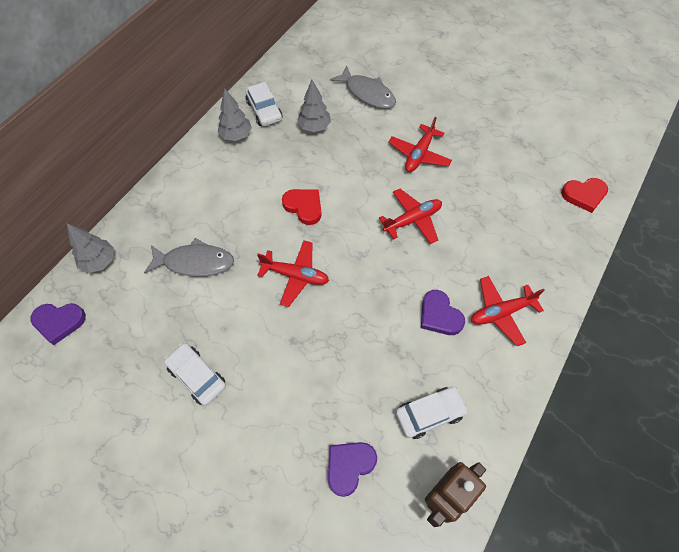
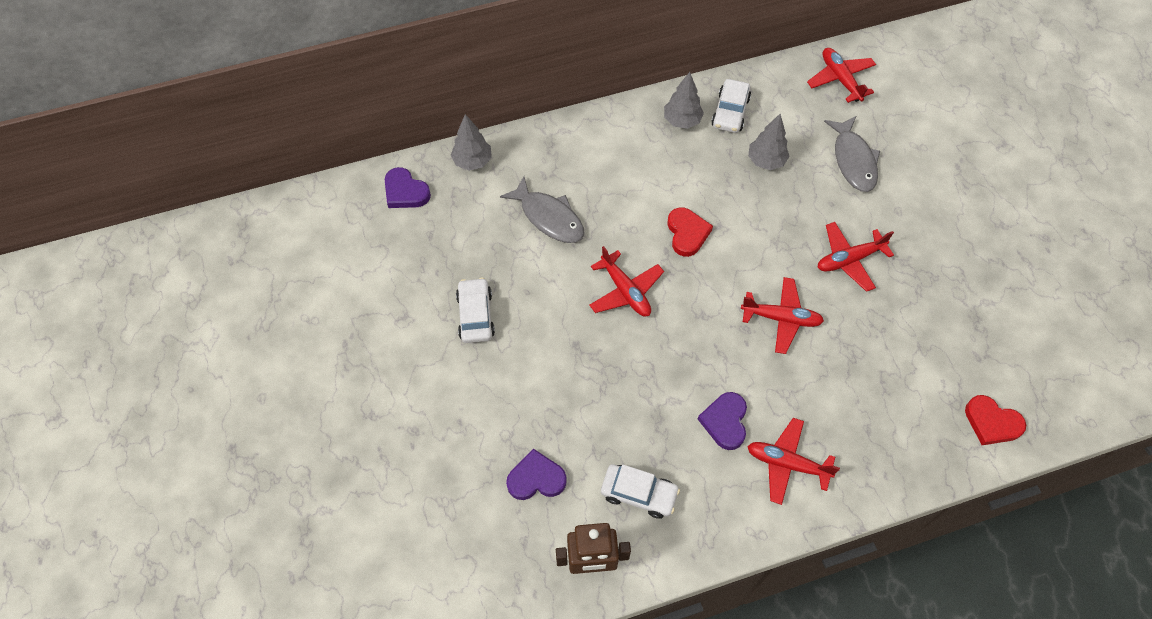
camera: 40 degrees right, 0 degrees up
none -> red plane [807,48,876,103]

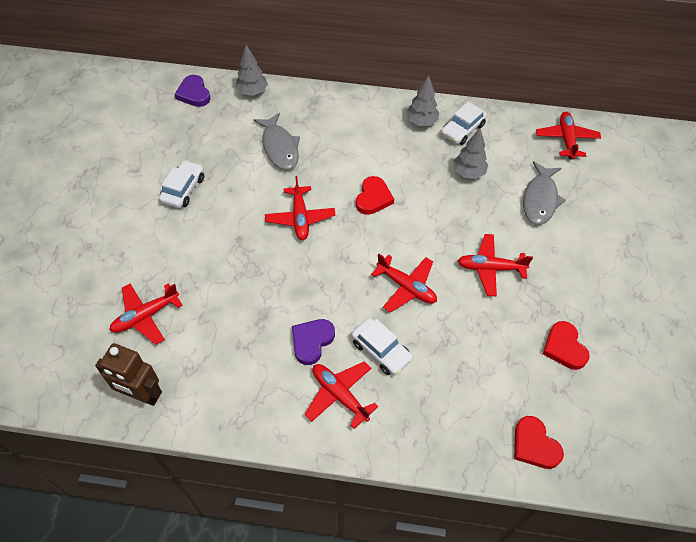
camera: 25 degrees right, 5 degrees down
purple heart [506,449,567,500] -> red plane [110,283,183,345]
white car [601,464,680,519] -> white car moved to [351,318,413,376]
none -> red heart [543,321,590,370]

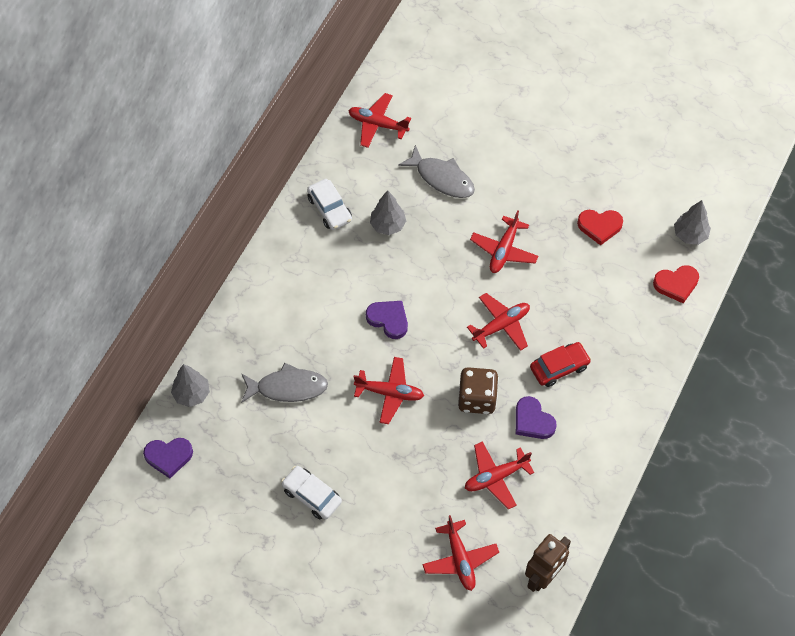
camera: 70 degrees left, 5 degrees up
red plane [305,361,378,429] -> red plane moved to [465,441,534,509]
white car [351,318,413,376] -> red car [530,342,591,387]
red heart [356,176,394,215] -> purple heart [366,301,408,339]
grey tree [406,75,439,126] -> grey tree moved to [674,200,711,245]
none -> brown dice [458,367,499,414]

